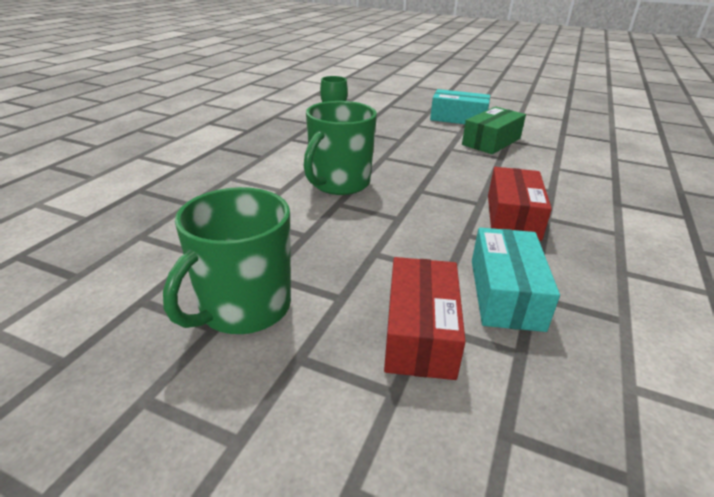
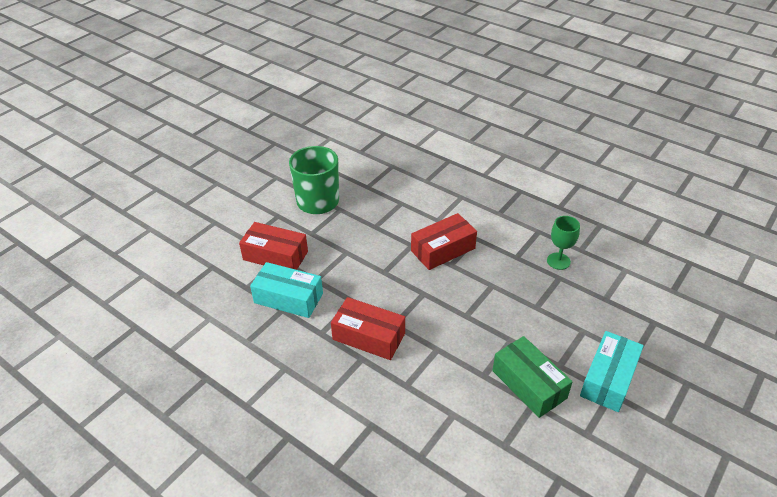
camera: 105 degrees right, 10 degrees up
green mug [304,101,377,195] -> red box [411,213,477,270]

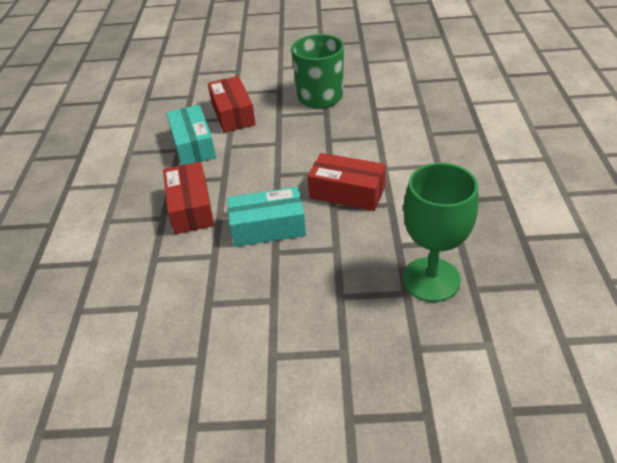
camera: 55 degrees right, 0 degrees up
green box [492,336,573,418] -> none
green goblet [547,216,580,270] -> green goblet [403,163,479,302], size x1.79
turquoise box [580,331,644,412] -> turquoise box moved to [227,187,306,247]

